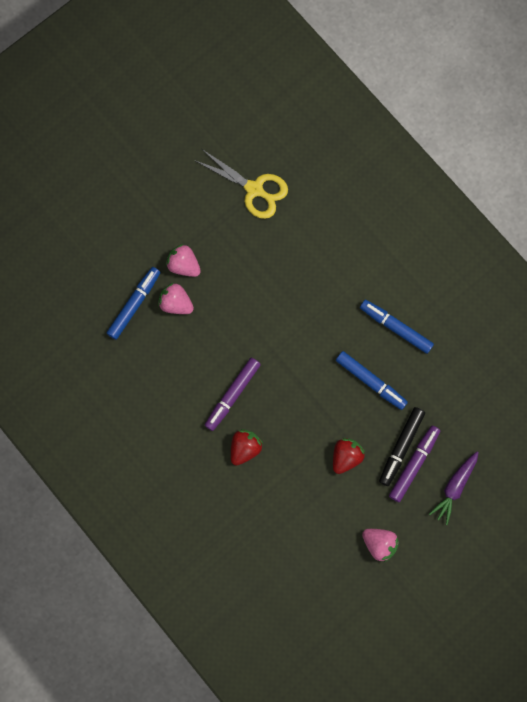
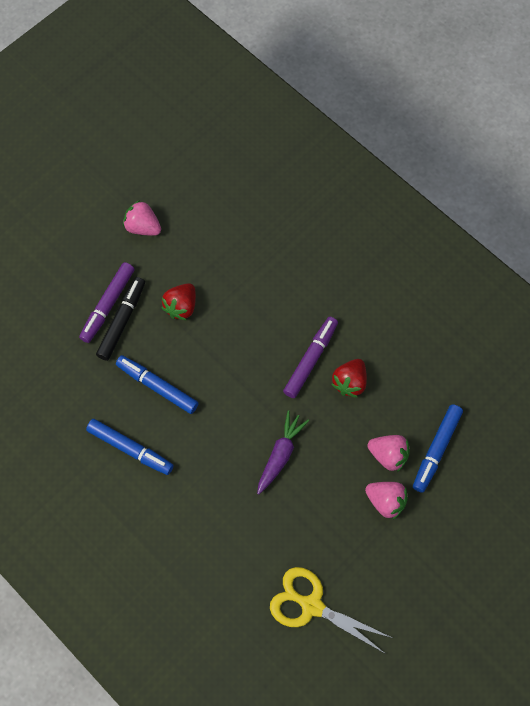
camera: 175 degrees right, 10 degrees down
red strawberry [231,429,263,466] -> red strawberry moved to [331,359,367,398]
purple carrot [429,451,479,525] -> purple carrot moved to [257,410,309,494]

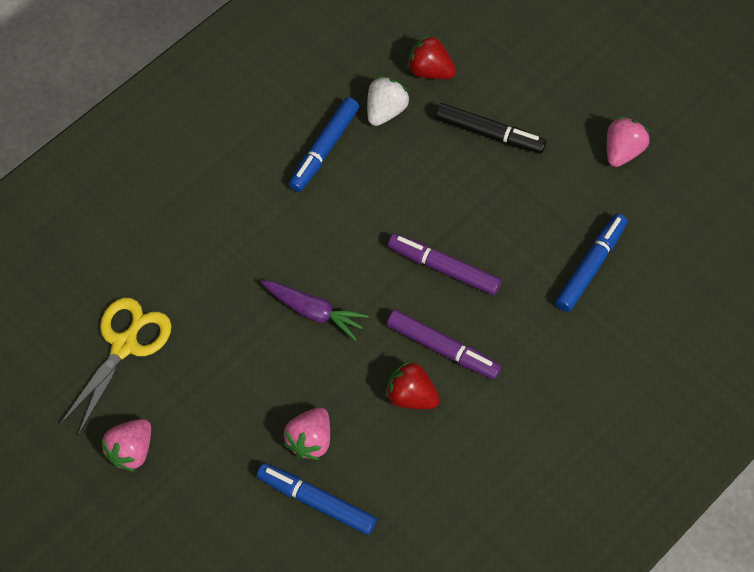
camera: 90 degrees right, 5 degrees down
purple marker [79,262,134,343] -> purple marker moved to [388,234,501,295]
blue marker [116,355,199,414] -> blue marker moved to [555,213,627,312]
red strawberry [161,283,196,320] -> red strawberry moved to [407,34,456,79]
pink strawberry [365,482,408,520] -> pink strawberry moved to [101,419,151,472]
none -> white strawberry [367,76,410,126]

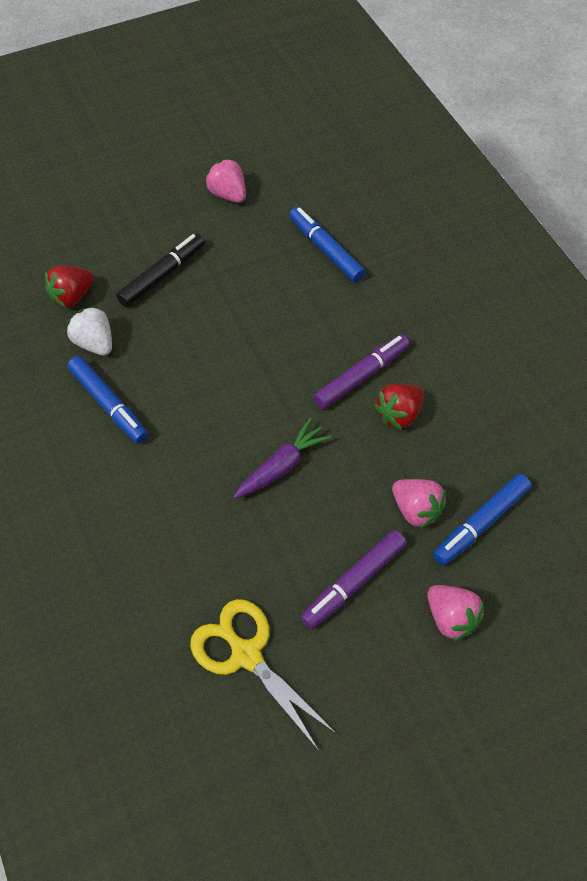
camera: 70 degrees left, 5 degrees down
pink strawberry [101,419,151,472] -> pink strawberry moved to [428,585,484,642]
purple marker [388,234,501,295] -> purple marker moved to [301,530,407,629]

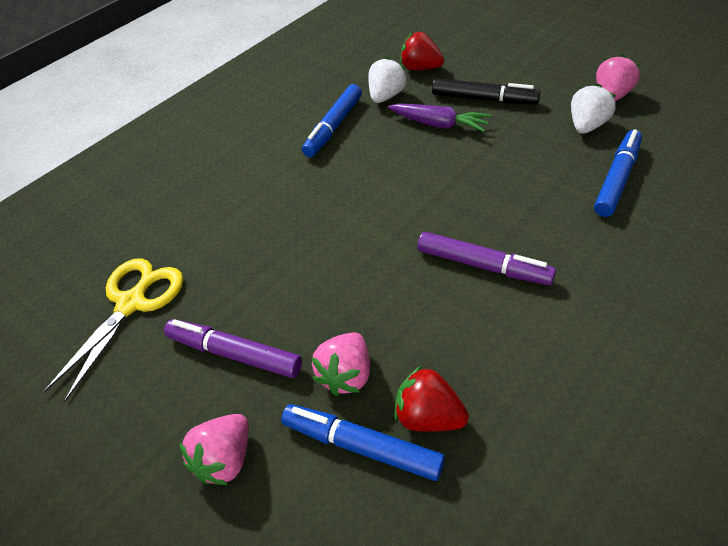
camera: 70 degrees right, 10 degrees down
purple carrot [233,418,332,499] -> purple carrot moved to [388,104,491,132]
red strawberry [374,384,424,430] -> red strawberry moved to [395,365,469,432]
none -> white strawberry [571,84,616,134]

